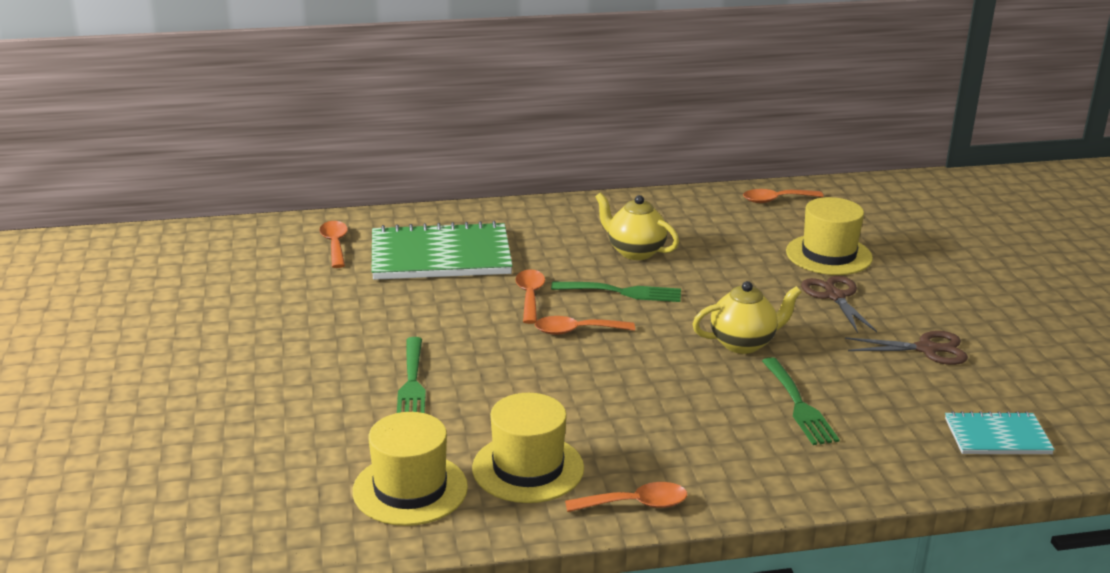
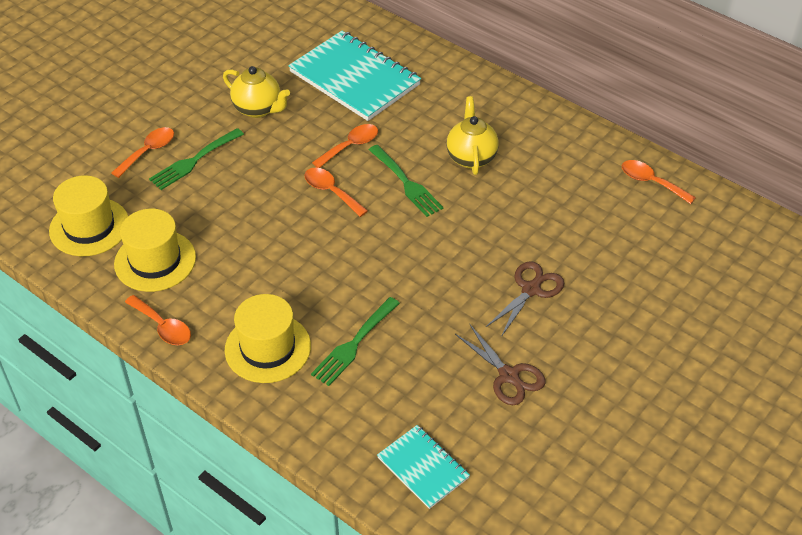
camera: 50 degrees right, 20 degrees up
orange spoon [319,221,348,268] -> orange spoon moved to [111,127,174,178]
green notebook [372,221,513,280] -> turquoise notebook [288,31,421,121]
yellow teapot [692,281,802,354] -> yellow teapot moved to [223,66,290,118]
yellow hat [786,197,873,275] -> yellow hat moved to [225,294,311,383]

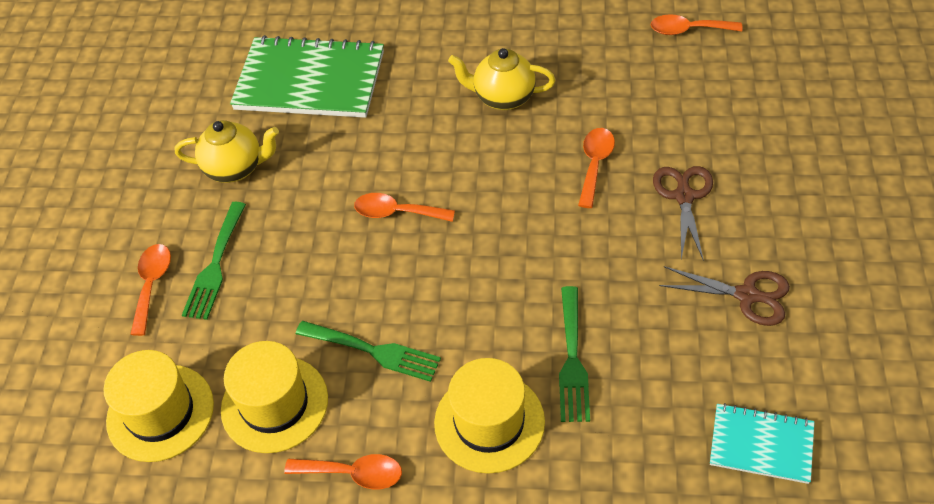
camera: 30 degrees left, 5 degrees up
turquoise notebook [288,31,421,121] -> green notebook [230,35,384,118]
orange spoon [312,124,378,168] -> orange spoon moved to [578,128,615,208]
green fork [369,145,444,217] -> green fork moved to [296,321,441,382]
yellow teapot [446,96,499,175] -> yellow teapot turned 45 degrees counterclockwise [448,48,556,110]

